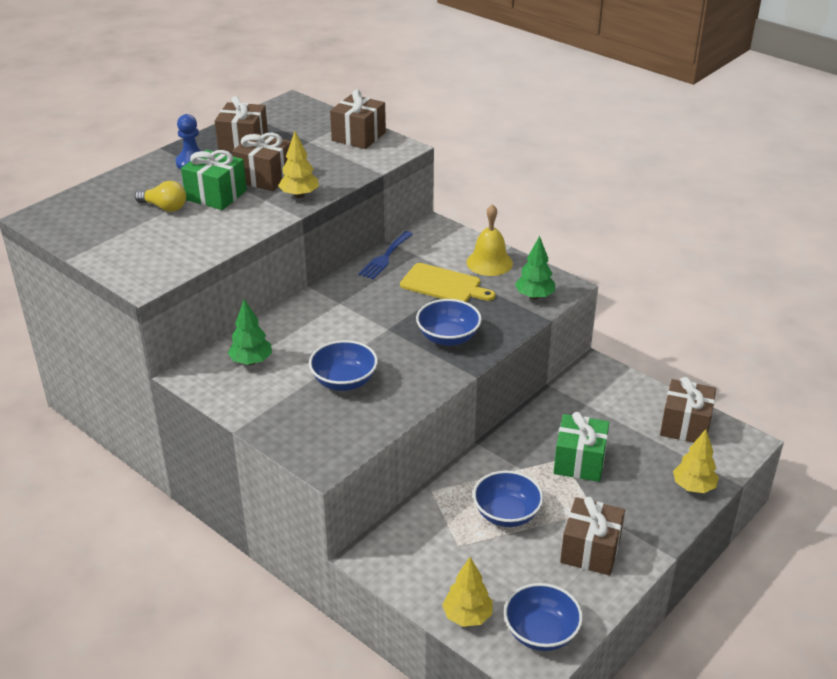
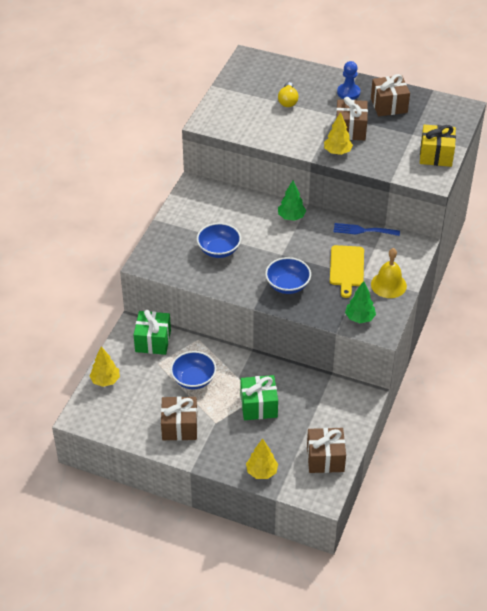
camera: 70 degrees right, 10 degrees up
green gift [181,150,247,210] -> green gift moved to [134,310,171,355]
green tree [228,299,272,365] -> green tree moved to [278,181,306,221]
brown gift [330,89,386,149] -> yellow gift [420,124,456,167]
blue bowl [504,583,583,651] -> none

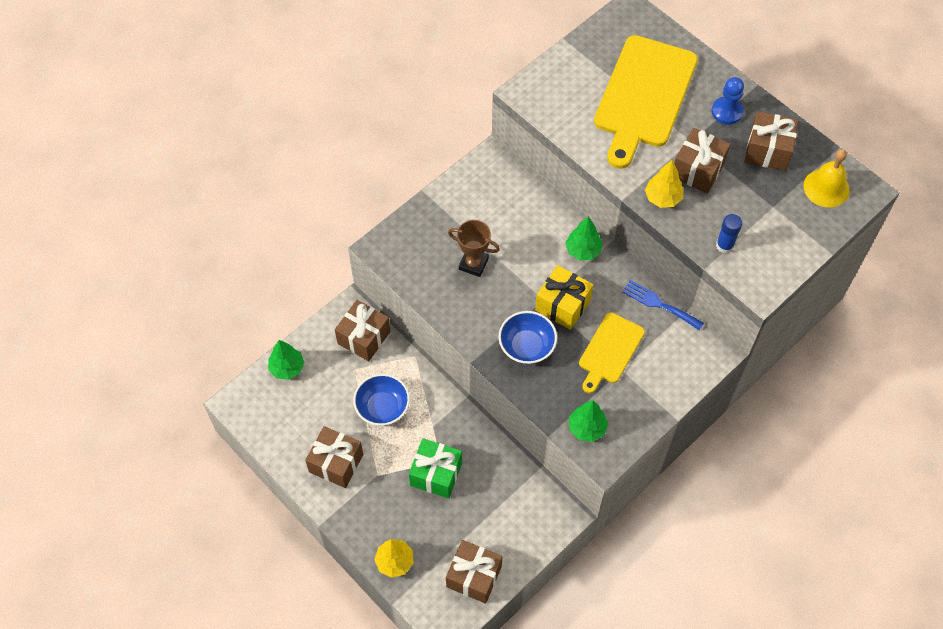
camera: 25 degrees right, 15 degrees up
yellow tree [90,347,120,387] -> green tree [268,340,305,380]
green gift [134,310,171,355] -> brown gift [335,300,390,361]
blue bowl [197,223,241,258] -> brown trophy [448,220,500,277]
yellow light bulb [278,82,299,107] -> yellow cutting board [594,35,698,169]
yellow bell [371,248,407,298] -> yellow bell moved to [803,149,850,208]
yellow gift [420,124,456,167] -> yellow gift moved to [535,265,593,330]
none -> blue glue stick [716,214,742,254]

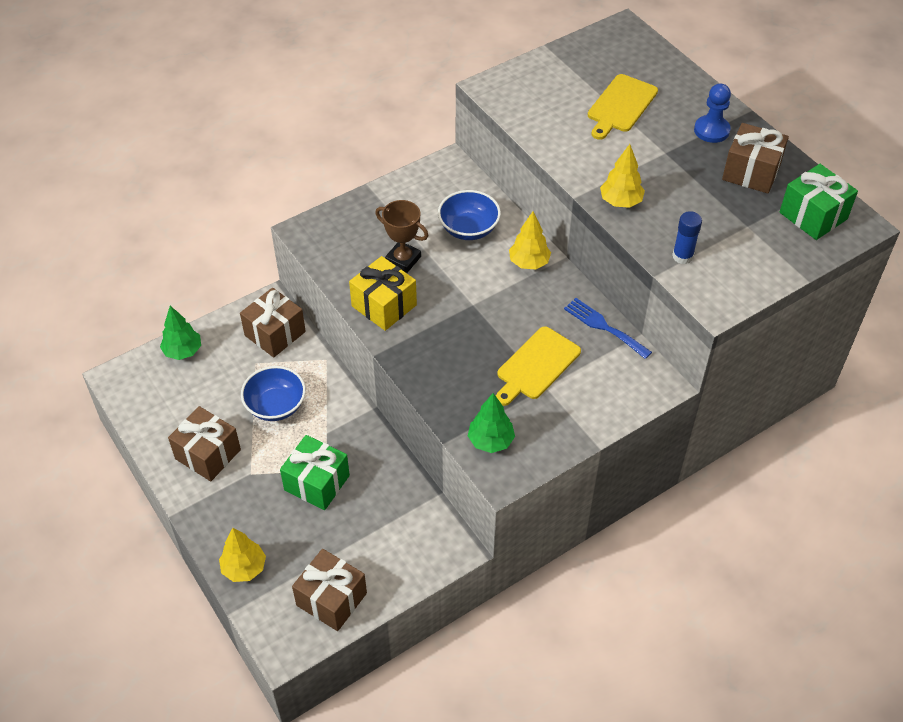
camera: 10 degrees right, 10 degrees down
blue bowl [498,311,557,364] -> blue bowl moved to [438,190,501,240]
yellow gift [535,265,593,330] -> yellow gift moved to [349,256,417,331]
green tree [565,216,602,261] -> yellow tree [509,212,551,269]
yellow cutting board [594,35,698,169] -> yellow cutting board [588,74,658,140], size x0.55
brown gift [674,128,731,193] -> none
yellow bell [803,149,850,208] -> green gift [780,164,858,240]

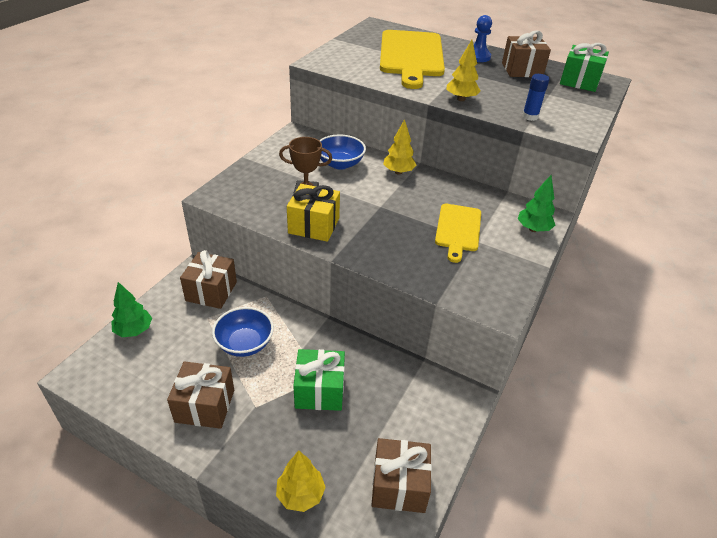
camera: 30 degrees left, 10 degrees down
green tree [468,393,515,453] -> green tree moved to [518,175,555,232]
blue fork [564,298,652,359] -> none
yellow cutting board [588,74,658,140] -> yellow cutting board [380,30,445,89], size x1.82

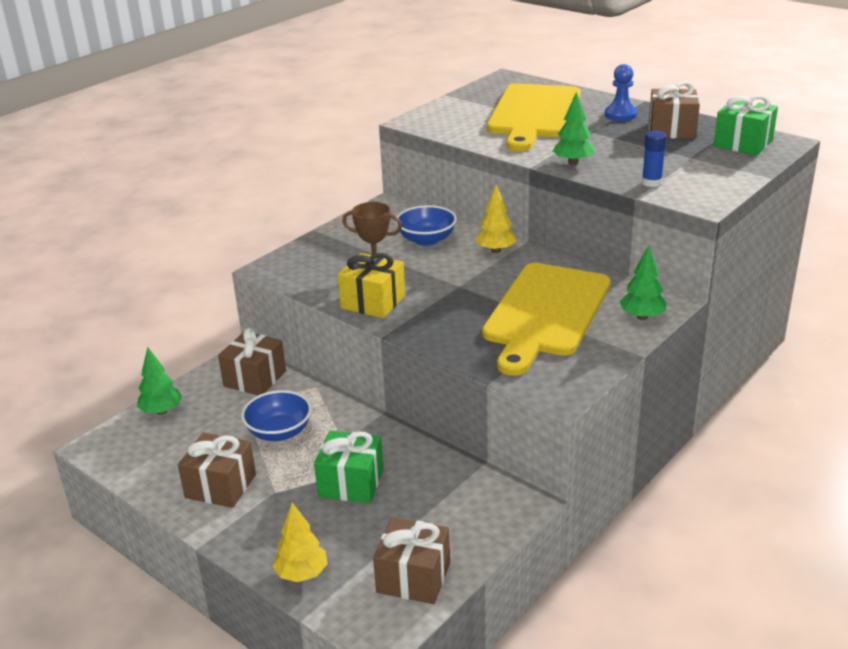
camera: 15 degrees right, 10 degrees down
yellow cutting board [435,204,481,263] -> yellow cutting board [482,263,610,376], size x1.82
yellow tree [446,40,481,101] -> green tree [553,91,595,165]

